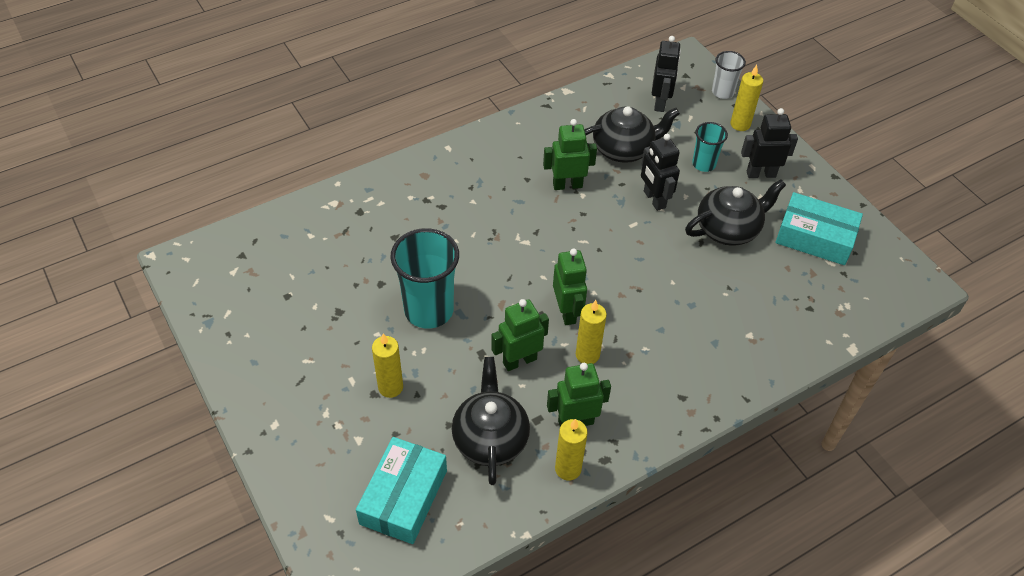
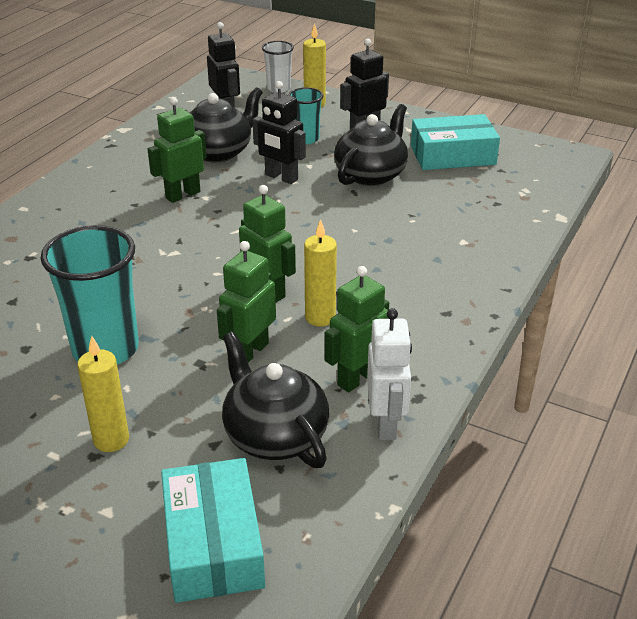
camera: 30 degrees left, 15 degrees down
yellow candle [555,419,588,480] -> white robot [367,308,412,440]

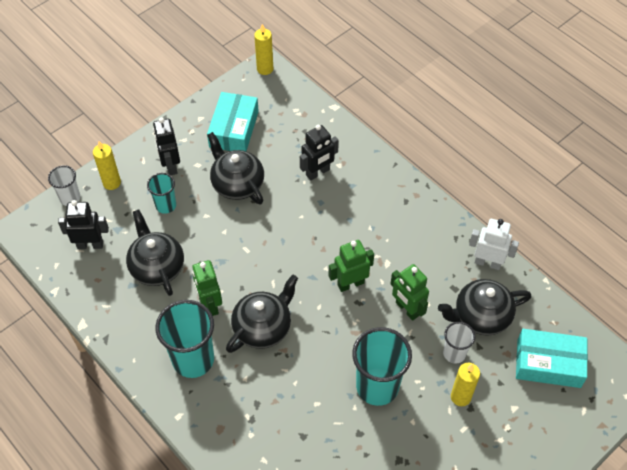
camera: 70 degrees left, 20 degrees up
black robot [253,81,306,184] -> black robot moved to [300,125,339,180]
yellow candle [304,219,337,326] -> yellow candle moved to [254,24,273,75]
green robot [325,266,389,393] -> none
none -> turquoise cup [155,300,214,378]
none -> black teapot [226,275,298,353]
none -> white cup [443,322,475,364]

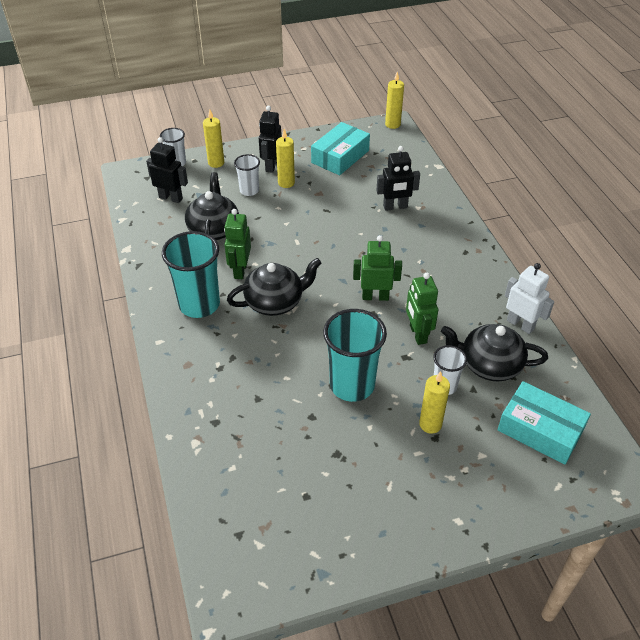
camera: 25 degrees right, 10 degrees down
turquoise cup [147,173,176,214] -> white cup [234,154,260,196]
black teapot [207,132,264,204] -> none
none -> yellow candle [276,129,295,188]

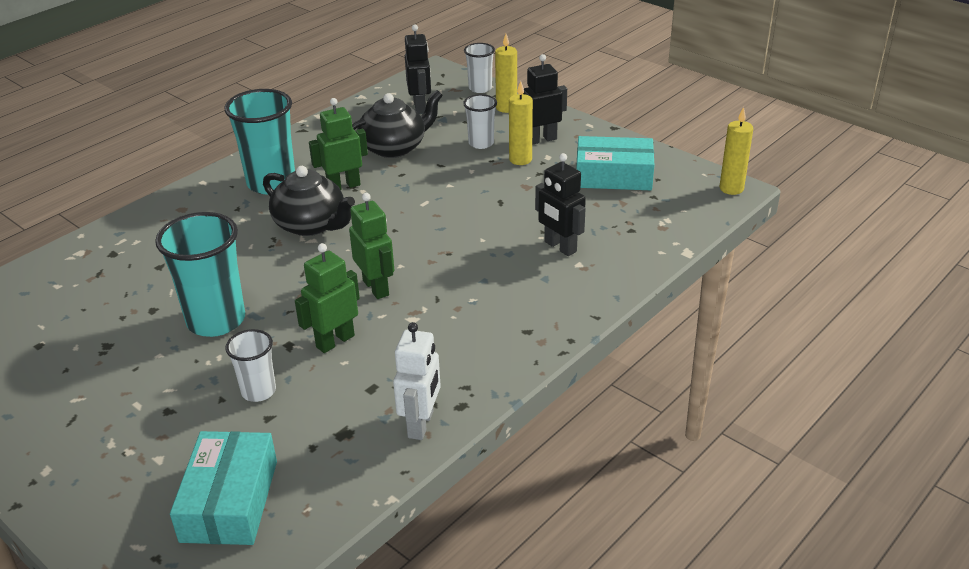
camera: 60 degrees right, 10 degrees down
yellow candle [419,371,450,434] -> none
black teapot [441,324,548,381] -> none

